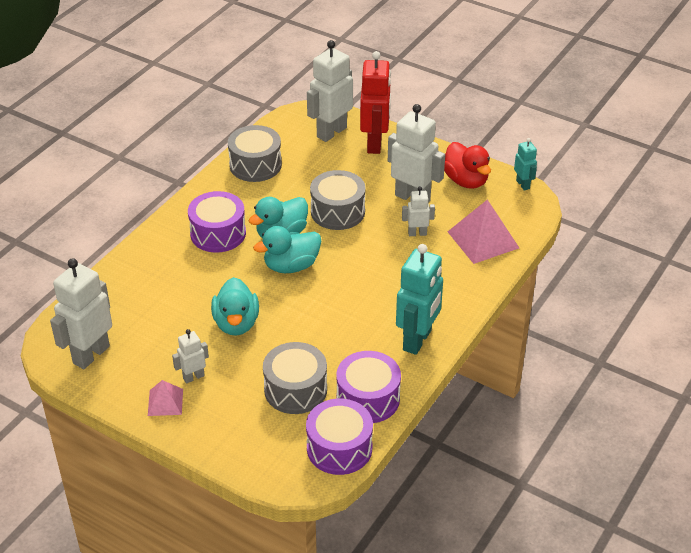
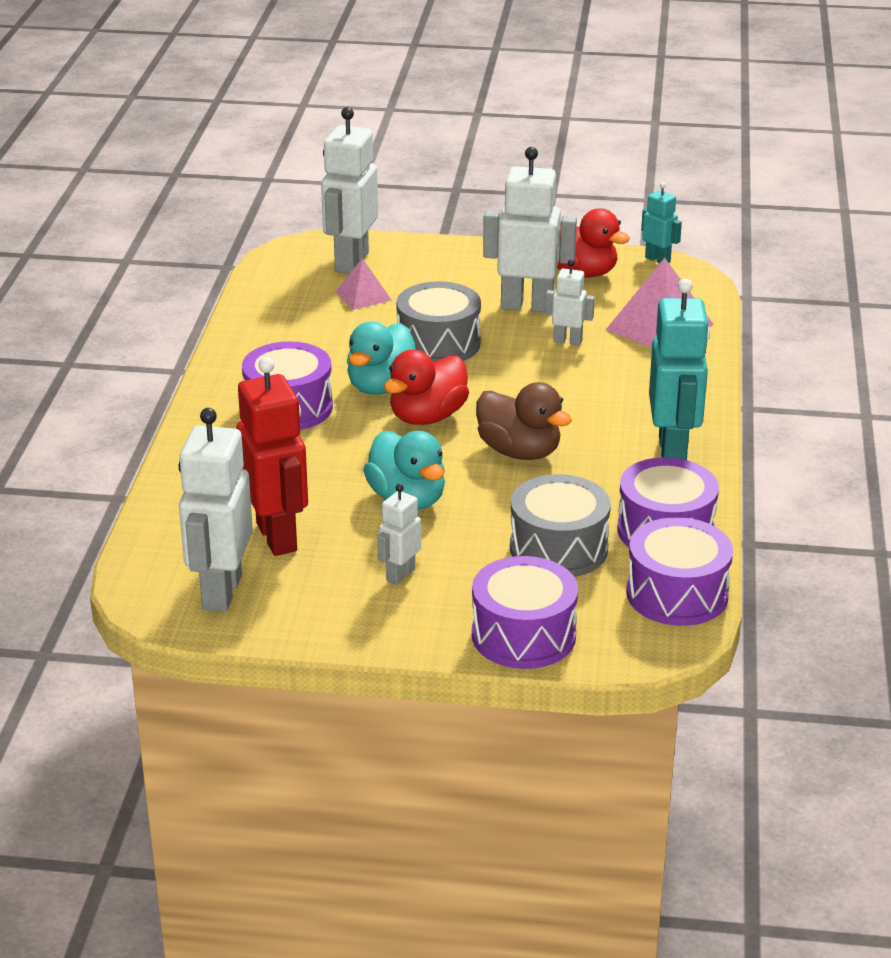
camera: 25 degrees left, 10 degrees down
pink pyramid [148,380,183,416] -> pink pyramid moved to [335,258,391,310]
grey drum [228,125,282,182] -> none
turquoise duck [253,226,321,273] -> red duck [384,350,469,425]
red robot [360,51,391,154] -> red robot moved to [236,357,308,556]
white robot [402,186,435,236] -> white robot turned 45 degrees clockwise [545,260,595,345]
none -> purple drum [472,556,578,669]
none -> brown duck [476,382,572,460]

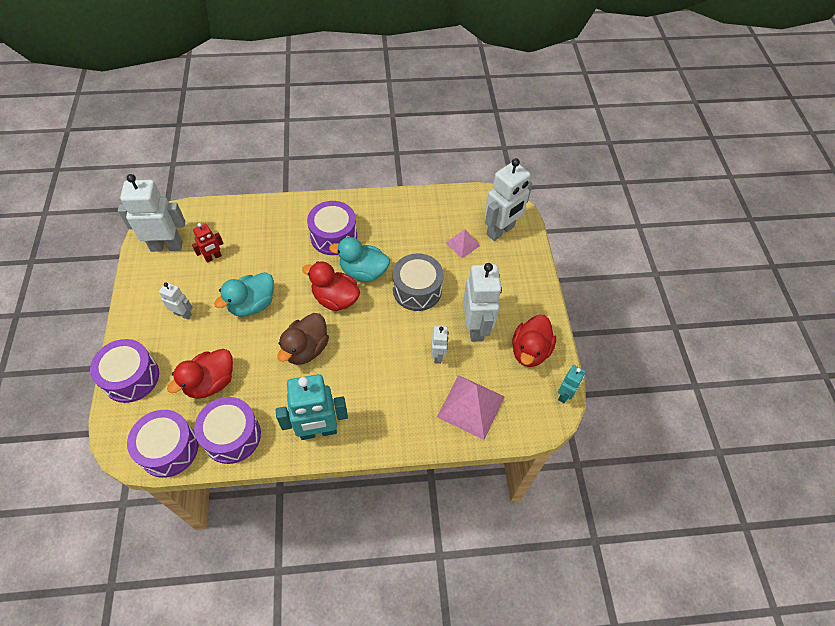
camera: 75 degrees right, 25 degrees up
red robot [236,357,308,556] -> red robot [192,223,223,263], size x0.52
white robot [321,107,378,274] -> white robot turned 135 degrees clockwise [485,158,533,241]
grey drum [510,474,611,577] -> red duck [167,349,233,399]

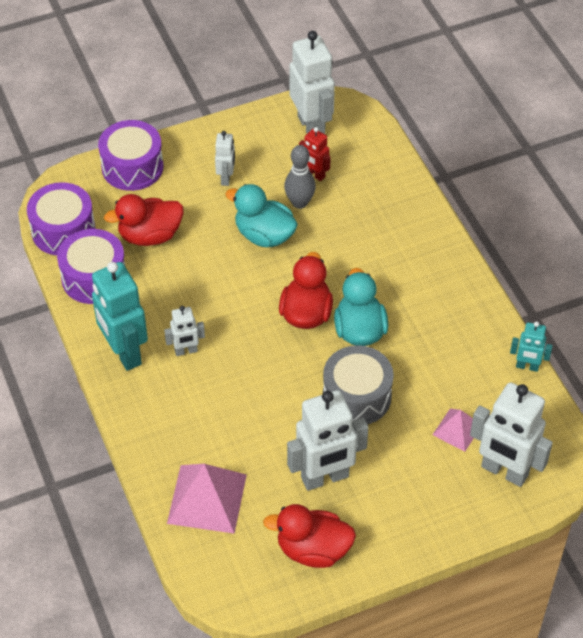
camera: 75 degrees right, 5 degrees down
red duck [167,349,233,399] -> red duck turned 45 degrees counterclockwise [104,194,183,246]
brown duck [277,313,329,365] -> none
purple drum [307,201,357,255] -> none
white robot [431,326,449,364] -> white robot moved to [164,306,205,356]
turquoise robot [558,365,585,403] -> turquoise robot moved to [510,321,553,372]
none -> grey bowling pin [284,145,316,209]

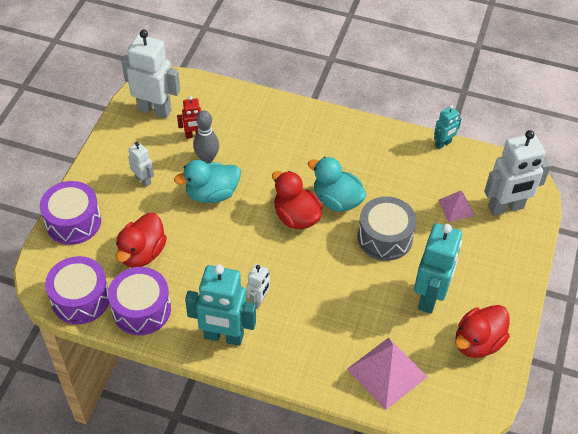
camera: 50 degrees left, 0 degrees up
white robot [287,390,368,491] -> turquoise robot [414,223,462,314]

